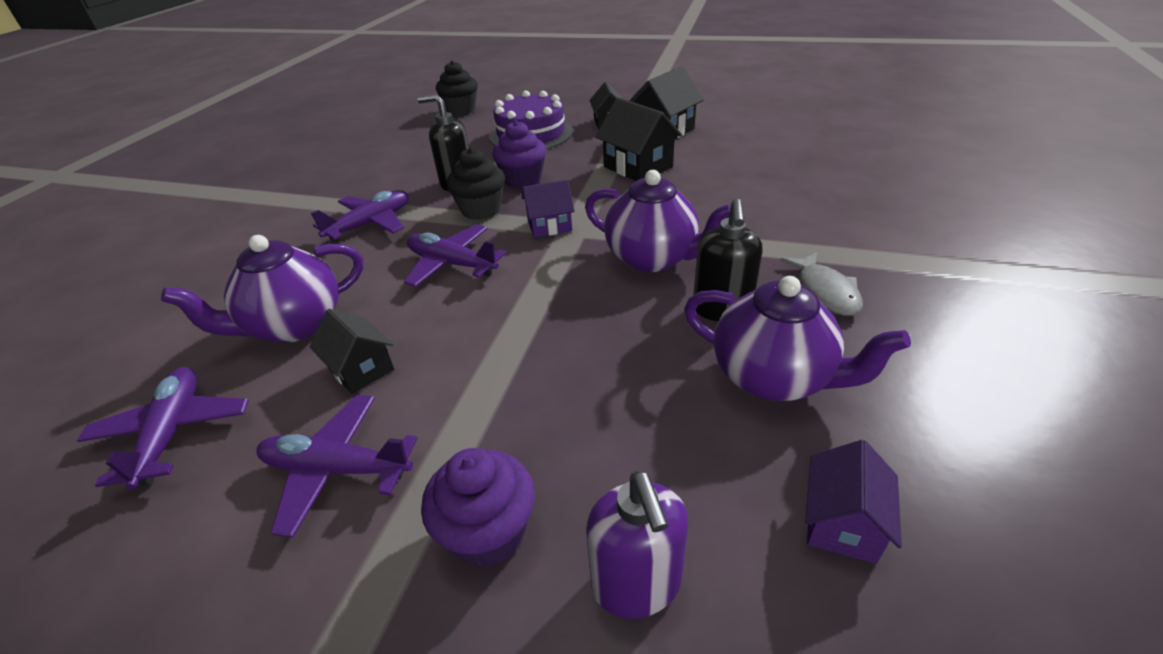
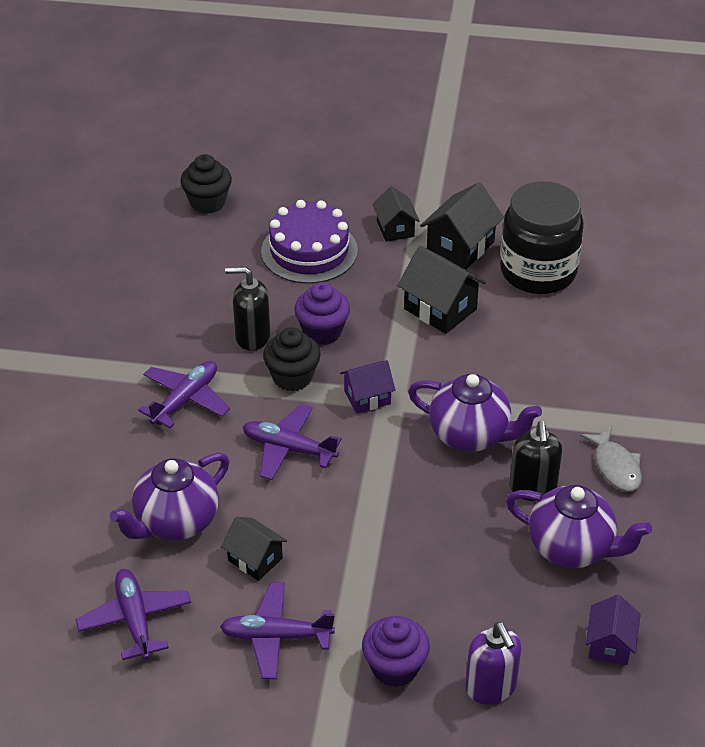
camera: 10 degrees left, 5 degrees up
none -> black jar [500,181,584,294]

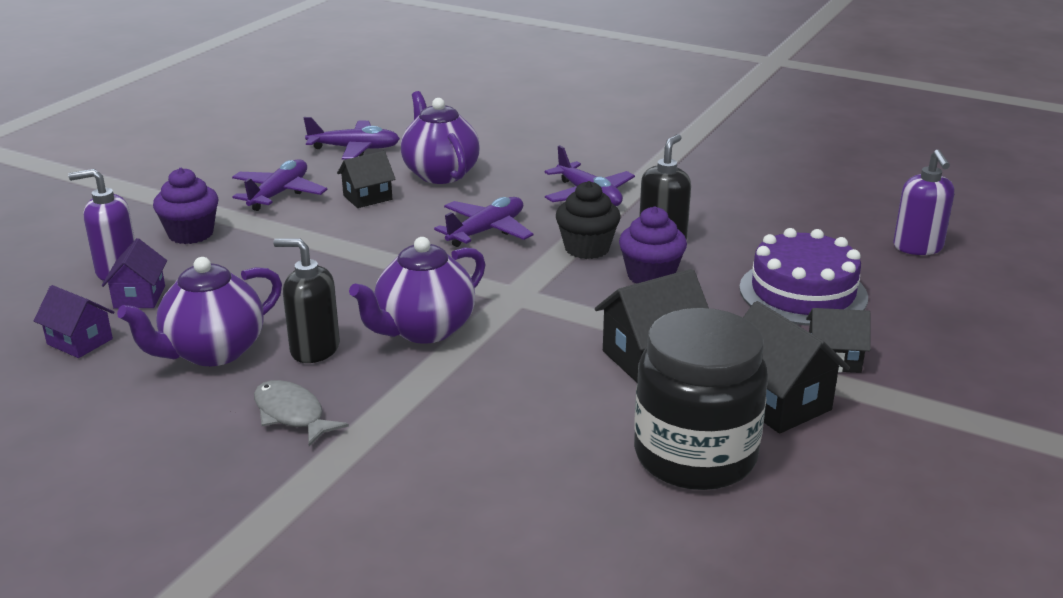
camera: 110 degrees right, 15 degrees down
black cupcake [181,154,232,214] -> purple soap dispenser [893,150,954,255]
purple house [340,360,395,414] -> purple house moved to [102,238,167,309]
grey fish [580,426,642,492] -> grey fish turned 45 degrees clockwise [254,380,349,446]

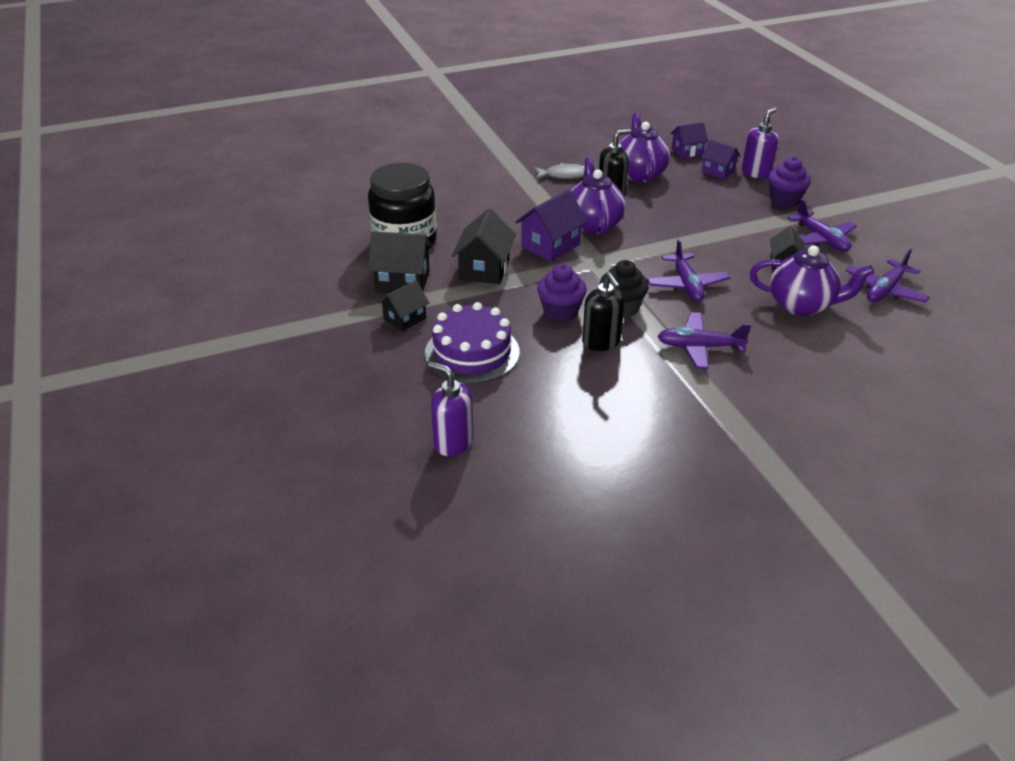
camera: 130 degrees right, 10 degrees up
none -> purple house [516,189,588,262]

